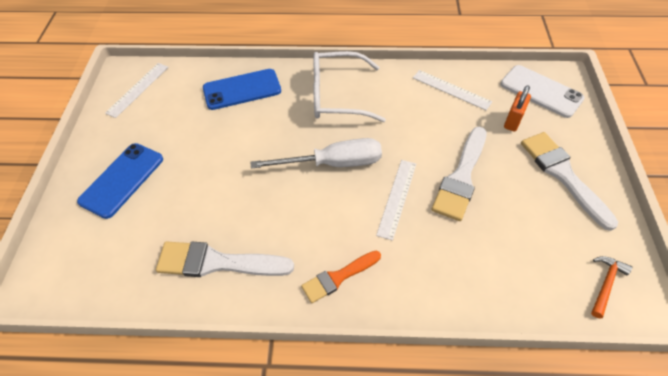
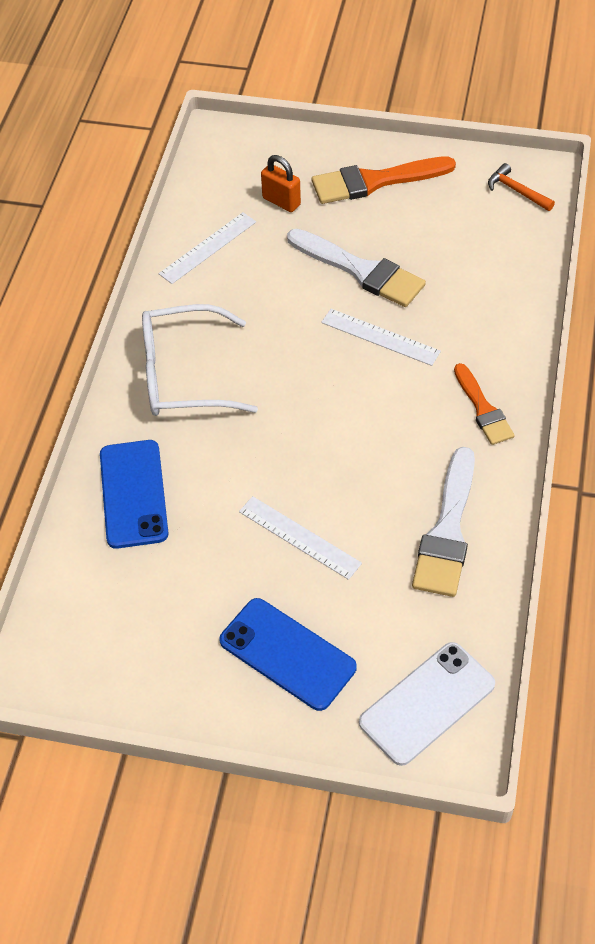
camera: 80 degrees left, 0 degrees up
white ruler [105,63,168,118] -> white ruler moved to [239,496,362,580]
white screwdriver [251,138,382,169] -> none
white glasses [313,51,386,122] -> white glasses turned 75 degrees clockwise [142,304,258,416]
white phone [500,65,585,118] -> white phone moved to [359,642,495,766]
white brush [521,132,618,231] -> orange brush [312,156,456,204]

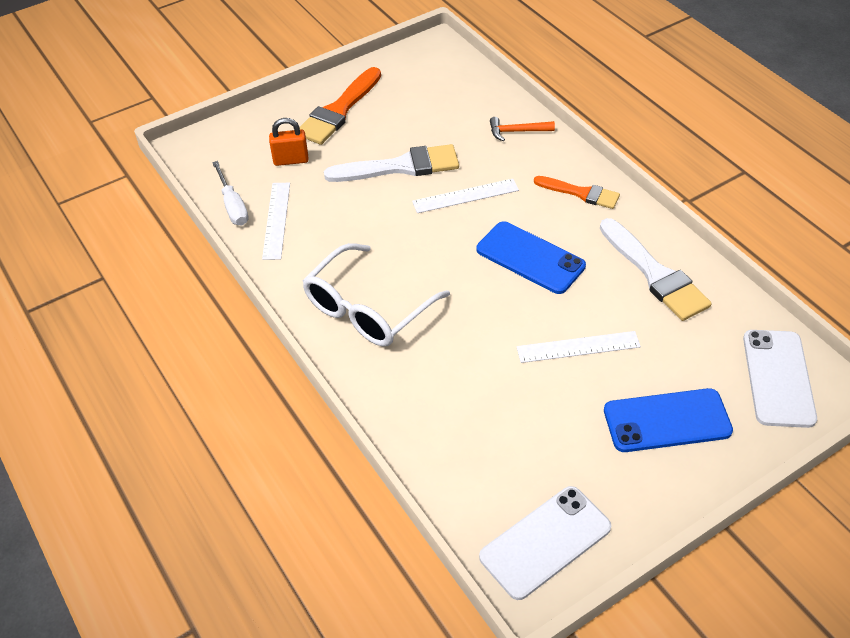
camera: 45 degrees left, 5 degrees down
blue phone [100,440,168,549] -> blue phone moved to [477,221,586,294]
orange hammer [488,163,555,211] -> orange hammer moved to [490,117,555,141]
none -> white screwdriver [212,161,249,225]
none -> white phone [479,486,611,600]

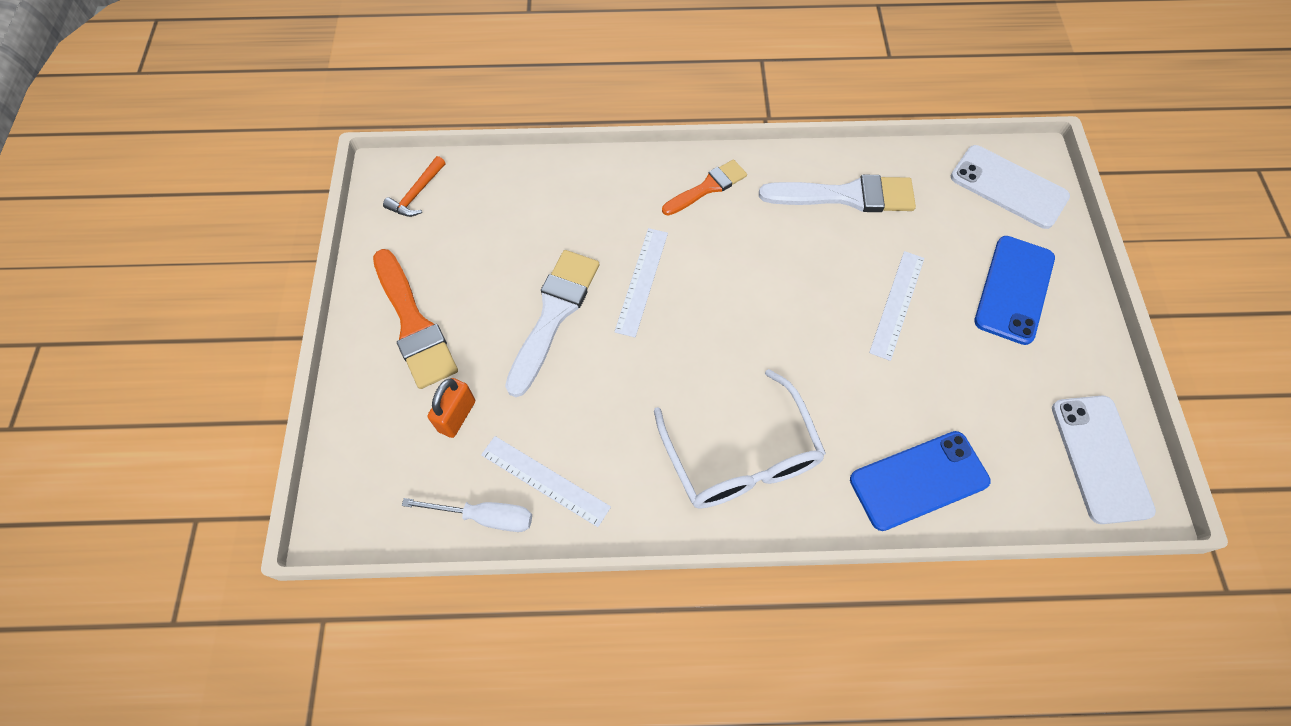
camera: 60 degrees left, 15 degrees up
blue phone [477,221,586,294] -> blue phone moved to [850,431,991,531]
orange hammer [490,117,555,141] -> orange hammer moved to [383,156,445,217]

